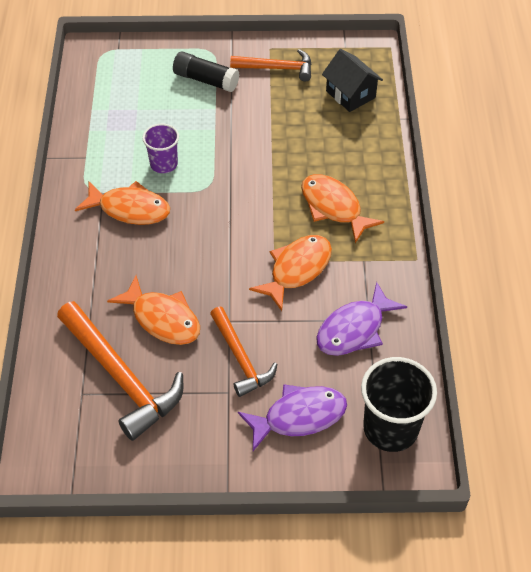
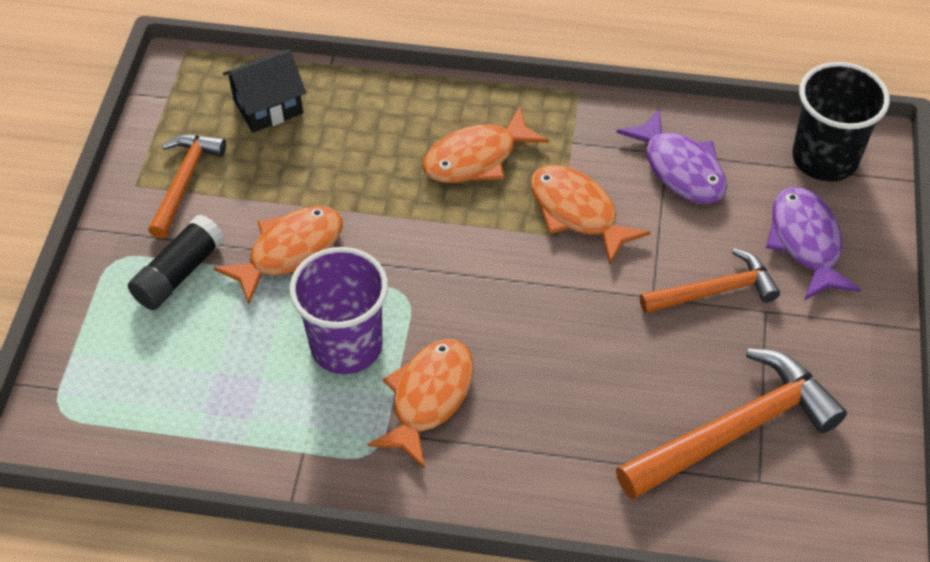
camera: 80 degrees left, 0 degrees up
orange fish [107,275,200,345] -> orange fish moved to [214,206,343,305]
purple cup [142,124,179,173] -> purple cup [289,247,388,374], size x1.66

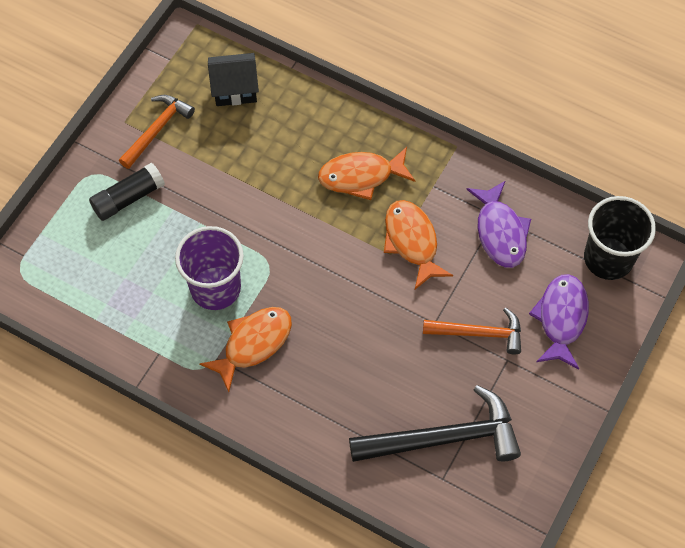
camera: 20 degrees right, 10 degrees up
orange fish [214,206,343,305] -> none
orange hammer [616,349,847,499] -> black hammer [349,385,521,462]

